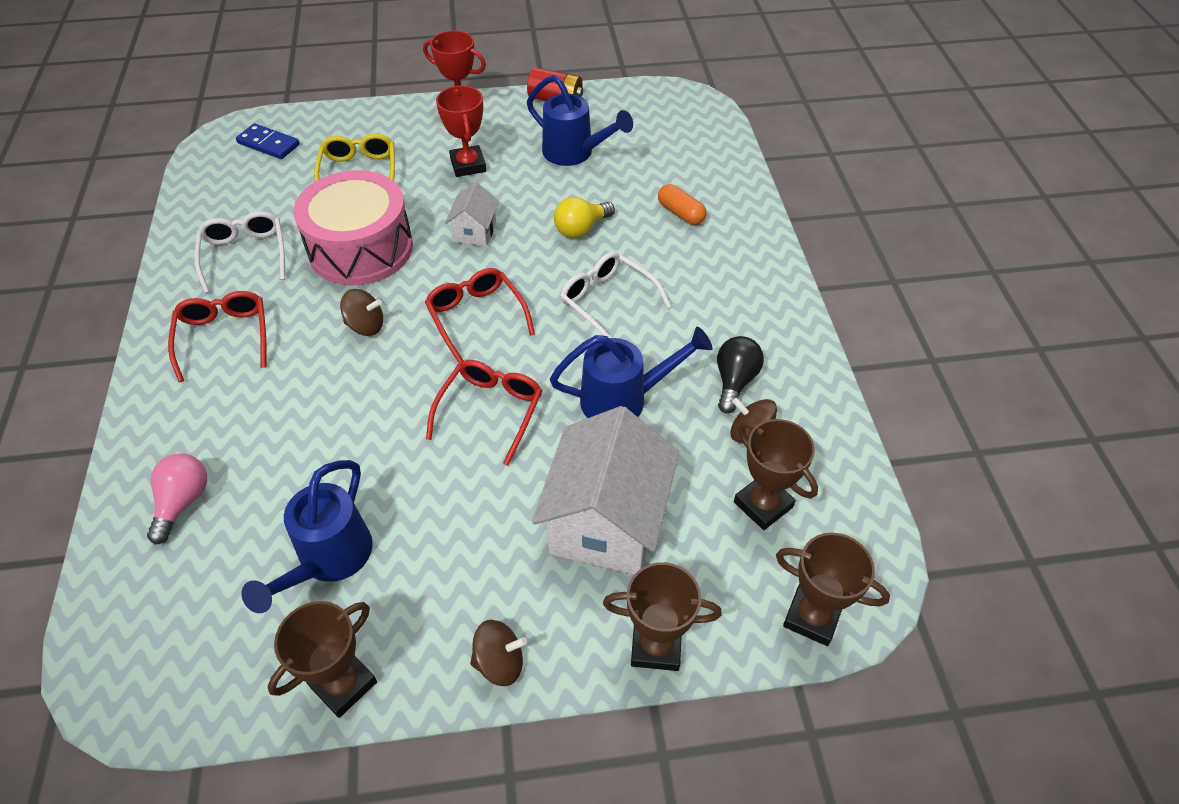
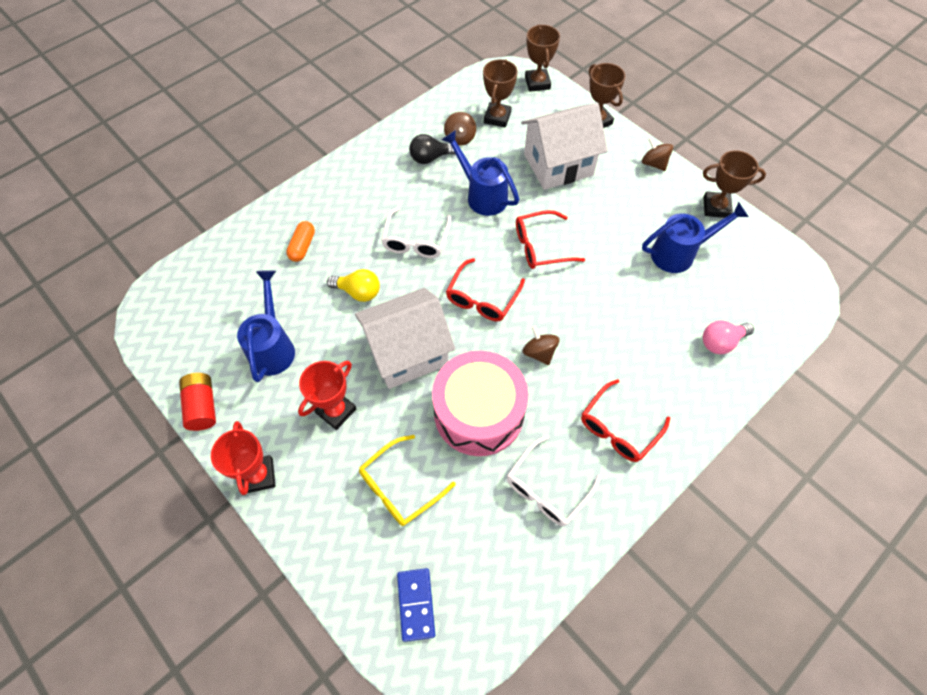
camera: 125 degrees left, 10 degrees up
white house [445,182,499,246] -> white house [355,288,455,389], size x2.04

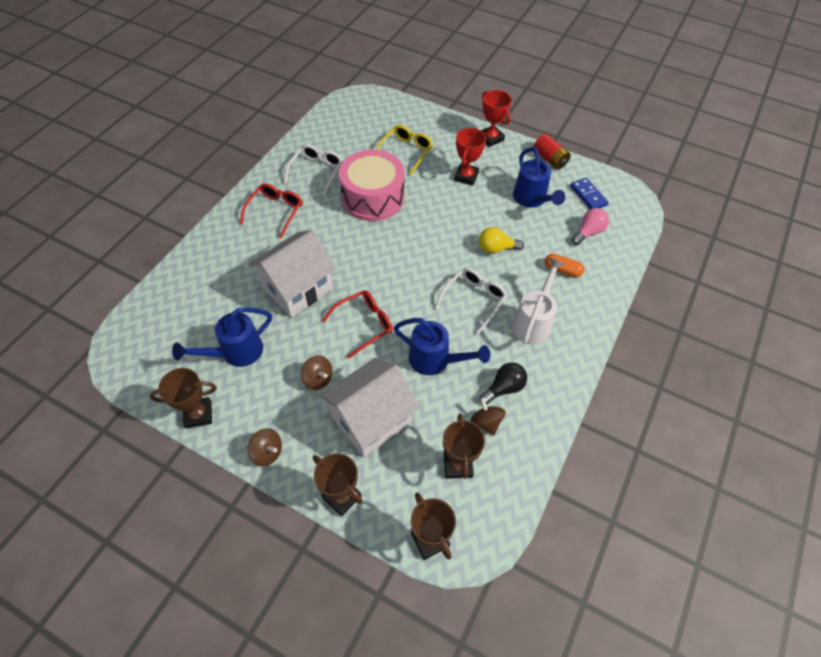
camera: 160 degrees right, 5 degrees down
orange capsule [286,221,315,262] -> orange capsule turned 60 degrees counterclockwise [545,253,585,277]
white house [355,288,455,389] -> white house moved to [248,230,336,317]
white glasses [381,207,451,258] -> white glasses turned 45 degrees clockwise [435,268,508,334]
blue domino [397,568,435,642] -> blue domino moved to [570,178,609,209]
red glasses [446,258,525,321] -> none
brown spinning top [522,326,560,365] -> brown spinning top moved to [301,355,332,390]
pink light bulb [703,321,754,354] -> pink light bulb moved to [572,208,609,245]
none -> white watering can [512,258,564,344]

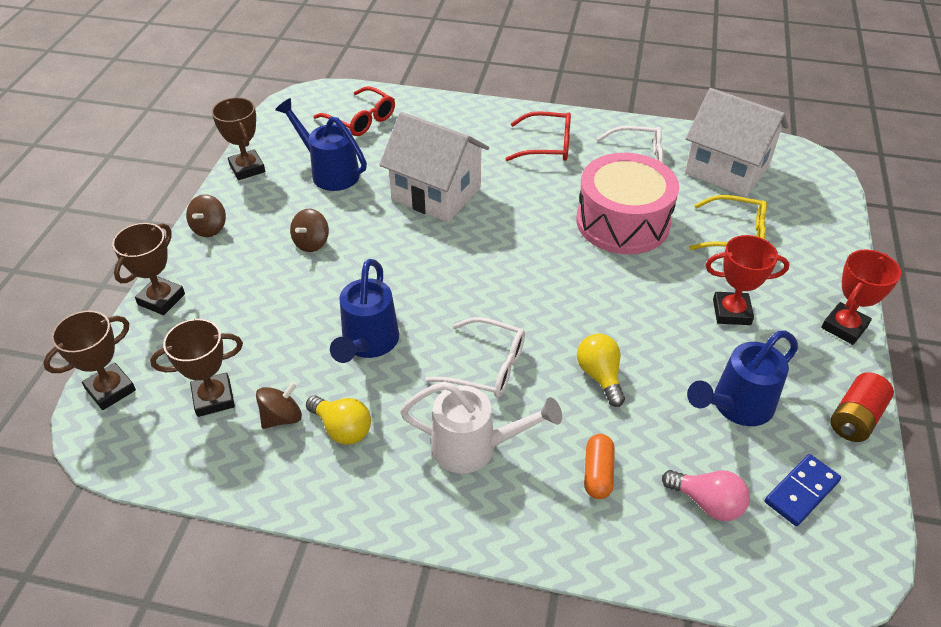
camera: 75 degrees right, 10 degrees down
white house [319,357,420,457] -> white house moved to [685,88,789,197]
red glasses [322,290,393,359] -> red glasses moved to [314,86,395,136]
black light bulb [480,362,527,405] -> yellow light bulb [306,396,371,445]

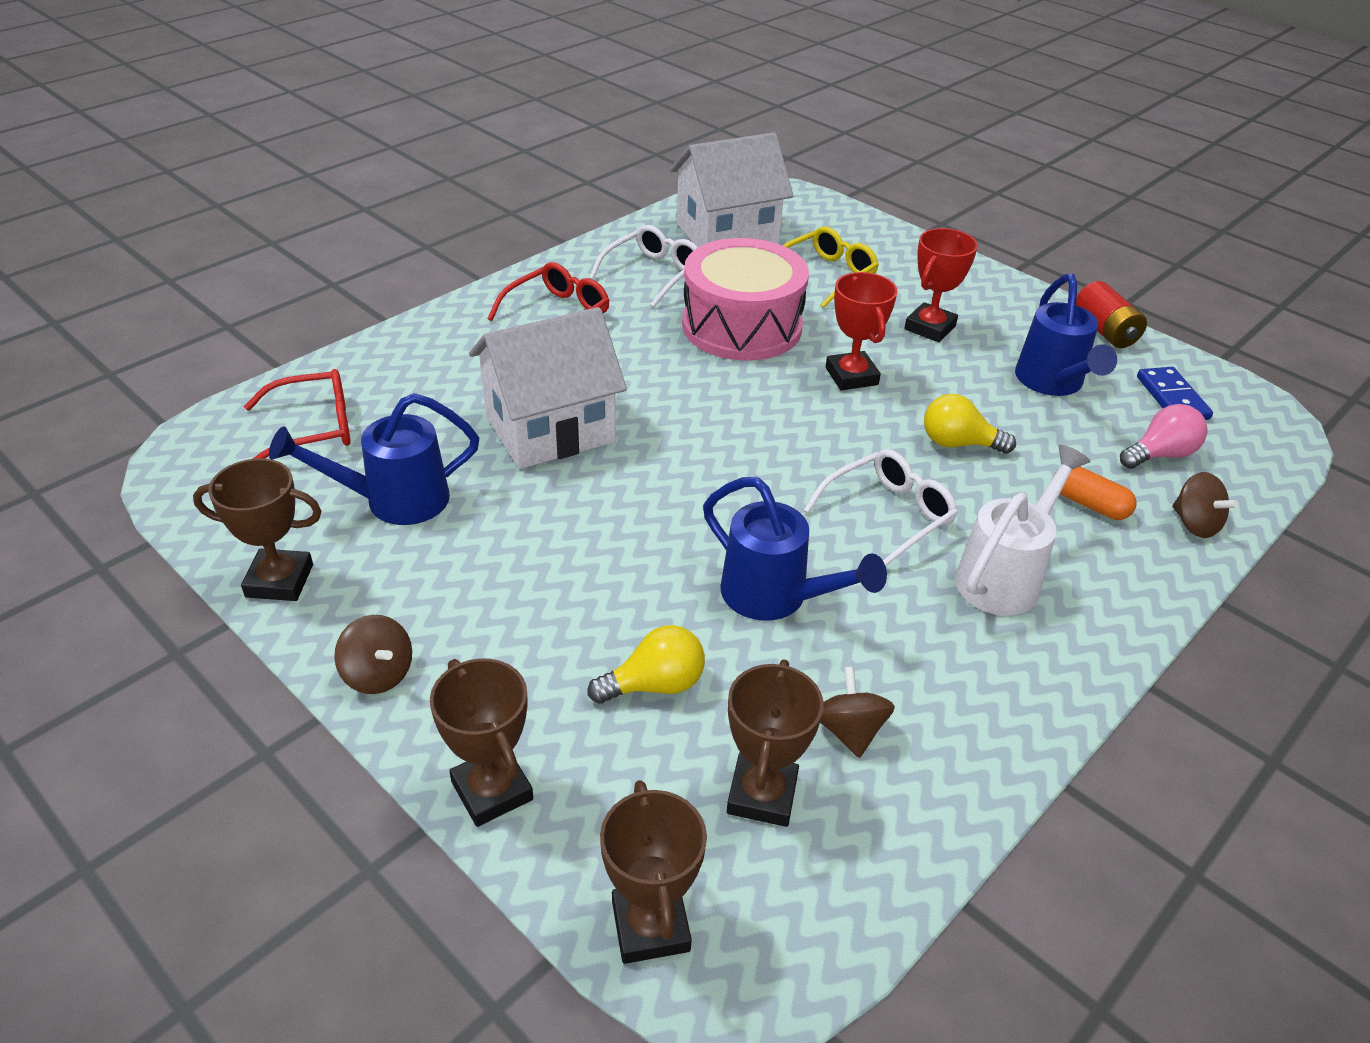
camera: 60 degrees left, 5 degrees down
brown spinning top [290,209,329,252] -> brown spinning top moved to [1173,472,1238,538]
yellow light bulb [306,396,371,445] -> yellow light bulb moved to [588,625,705,704]
red trophy [821,250,901,345] -> red trophy moved to [826,272,898,390]

